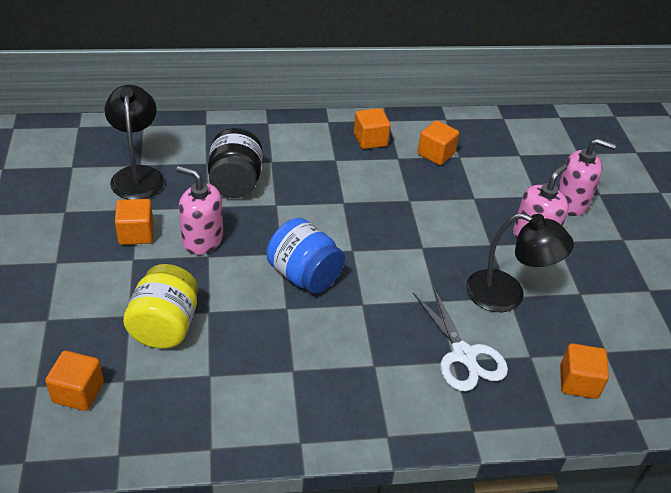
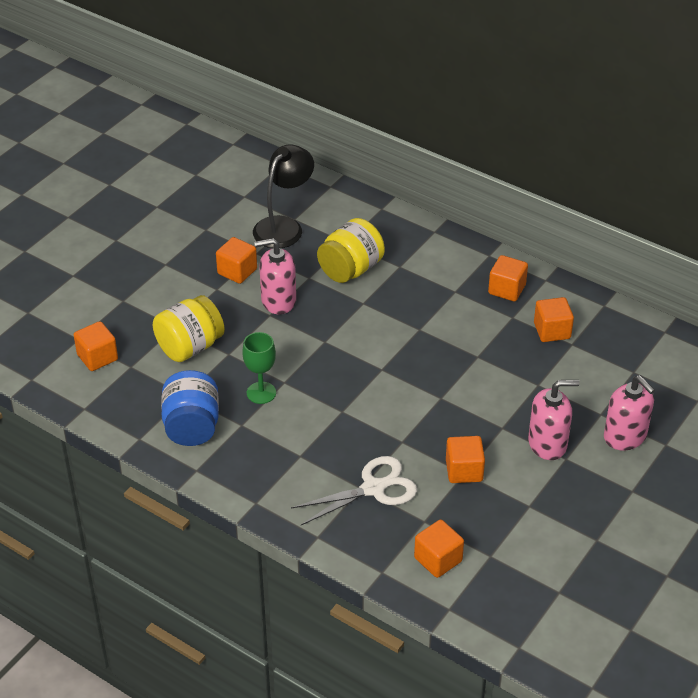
camera: 45 degrees right, 0 degrees up
pink soap dispenser [176,166,223,255] -> pink soap dispenser turned 75 degrees counterclockwise [254,238,296,314]
black jar [208,128,263,198] -> yellow jar [317,218,385,283]
blue jar [267,218,345,294] -> blue jar moved to [161,370,219,446]
white scissors [413,286,508,391] -> white scissors turned 135 degrees counterclockwise [291,456,417,525]
black lamp [466,213,574,312] -> orange cube [446,436,485,483]
none -> green goblet [242,332,276,404]

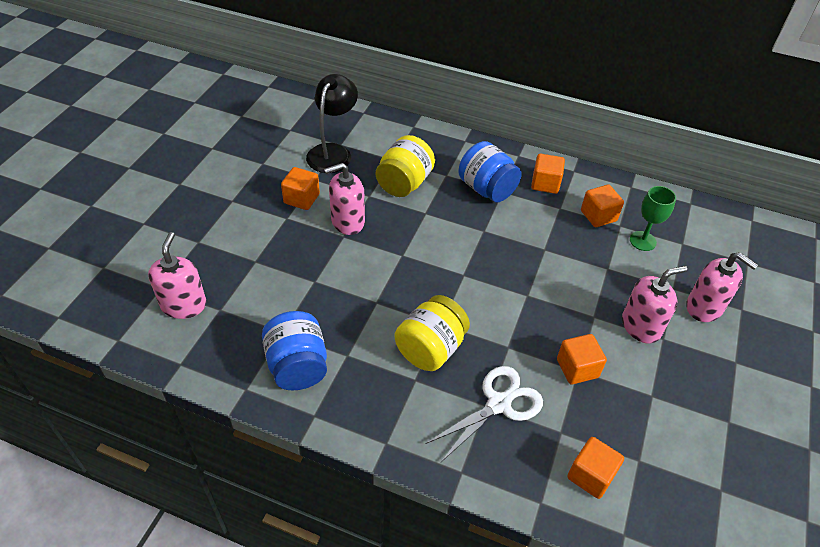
camera: 15 degrees left, 5 degrees up
orange cube [74,321,118,371] -> pink soap dispenser [148,232,207,319]
yellow jar [153,295,225,362] -> yellow jar moved to [395,295,470,371]
green goblet [242,332,276,404] -> green goblet moved to [630,186,676,251]
none -> blue jar [458,141,522,202]

